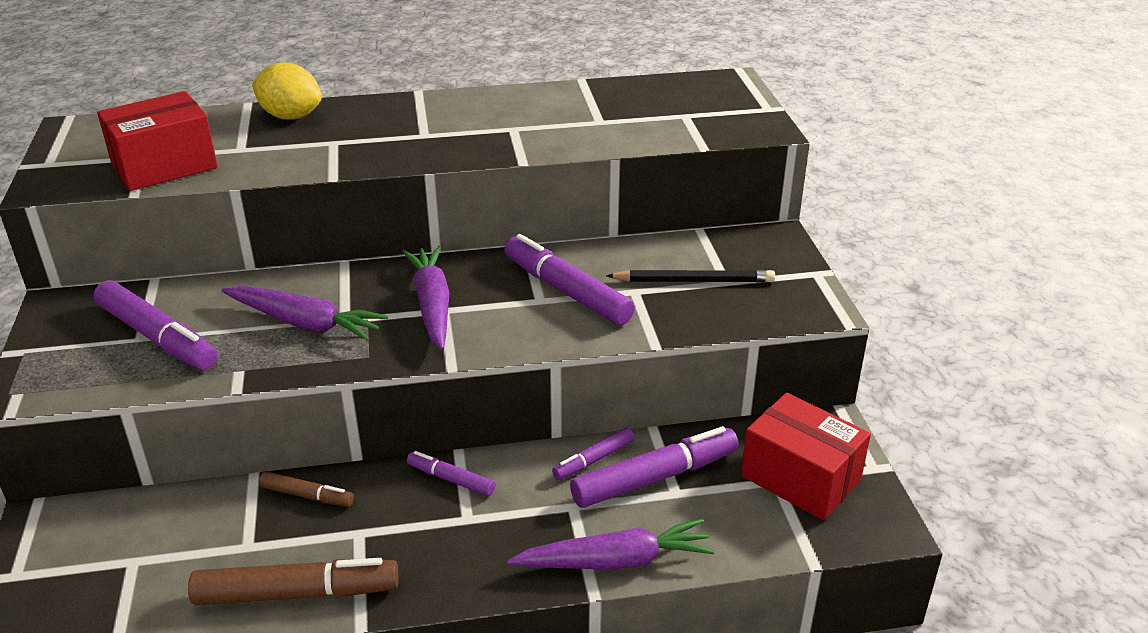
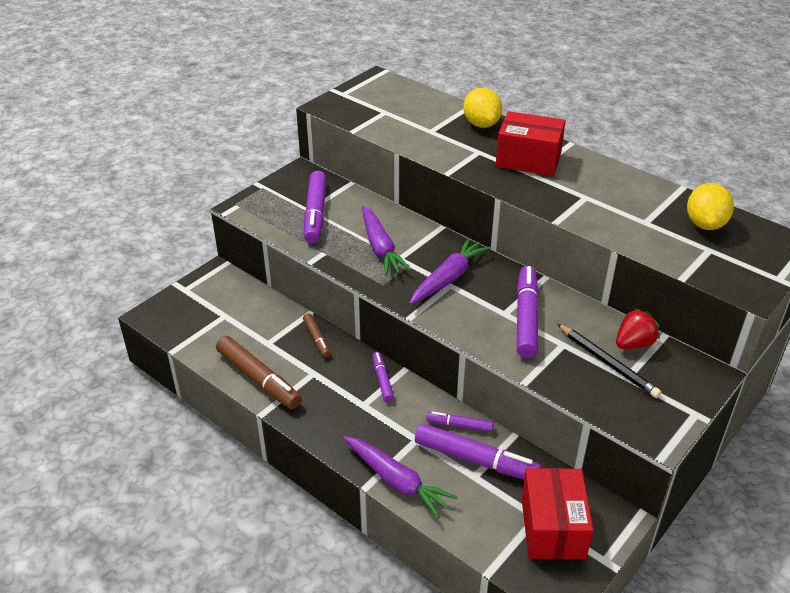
camera: 50 degrees right, 5 degrees up
red box [97,91,218,191] -> red box moved to [496,111,566,176]
none -> red strawberry [616,308,660,349]
none -> yellow lemon [687,183,734,230]

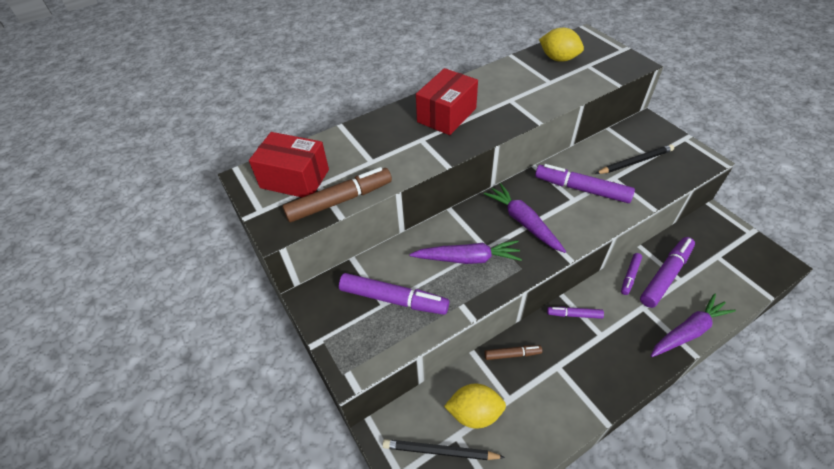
camera: 70 degrees left, 10 degrees up
brown marker [216,336,302,409] -> brown marker moved to [282,167,392,222]
yellow lemon [463,88,502,128] -> yellow lemon moved to [444,384,506,429]
red box [521,468,593,559] -> red box moved to [249,132,329,197]
red strawberry [616,308,660,349] -> none
none -> black pencil [382,439,505,460]

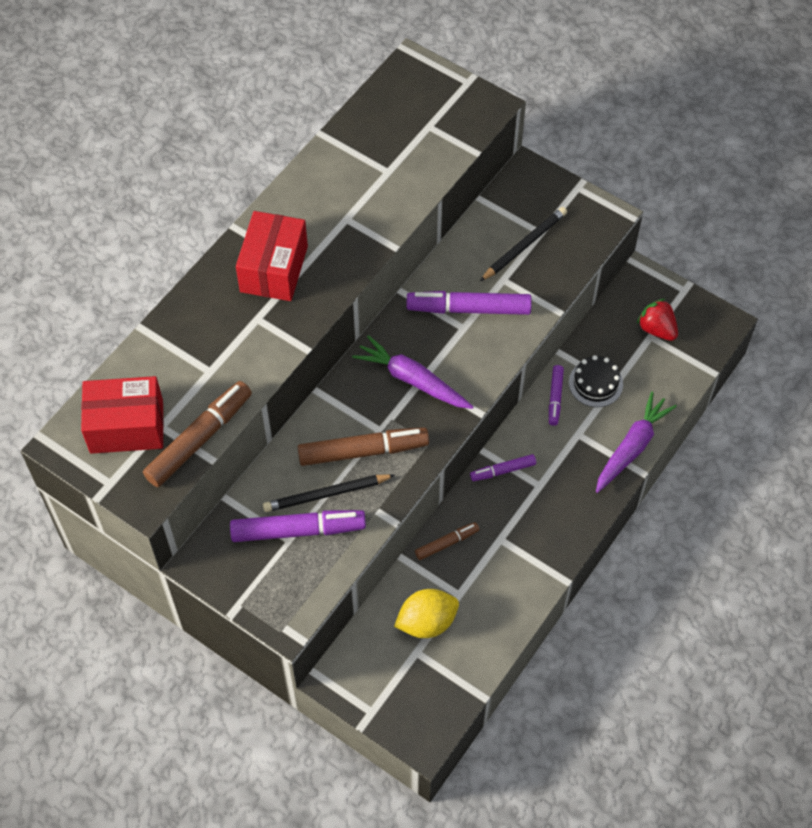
camera: 25 degrees left, 10 degrees up
black pencil [382,439,505,460] -> black pencil moved to [263,474,395,512]
purple carrot [409,240,522,264] -> brown marker [298,427,429,466]
yellow lemon [539,28,584,62] -> none
purple marker [640,237,695,308] -> black cake [569,355,623,407]
none -> red strawberry [637,299,678,341]

